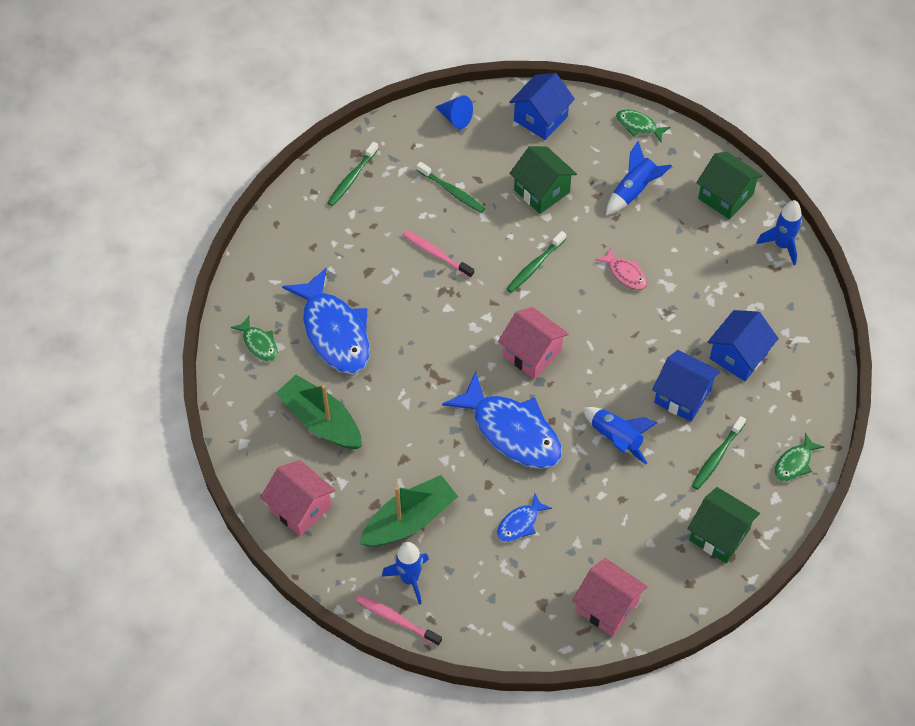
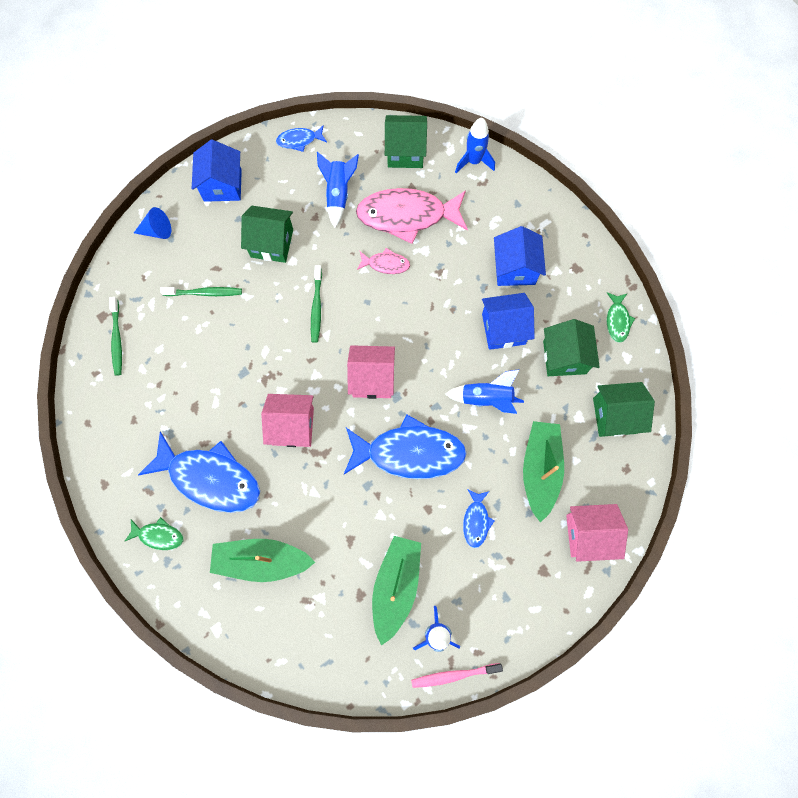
camera: 40 degrees left, 15 degrees up
pink house [260,460,335,536] -> pink house moved to [261,394,314,447]
pink toothbrush [402,230,474,278] -> none
green fish [616,110,670,142] -> blue fish [276,125,327,152]
green toothbrush [692,416,746,490] -> green house [543,319,600,376]
none -> pink fish [356,188,468,244]
none -> green boat [523,421,564,523]

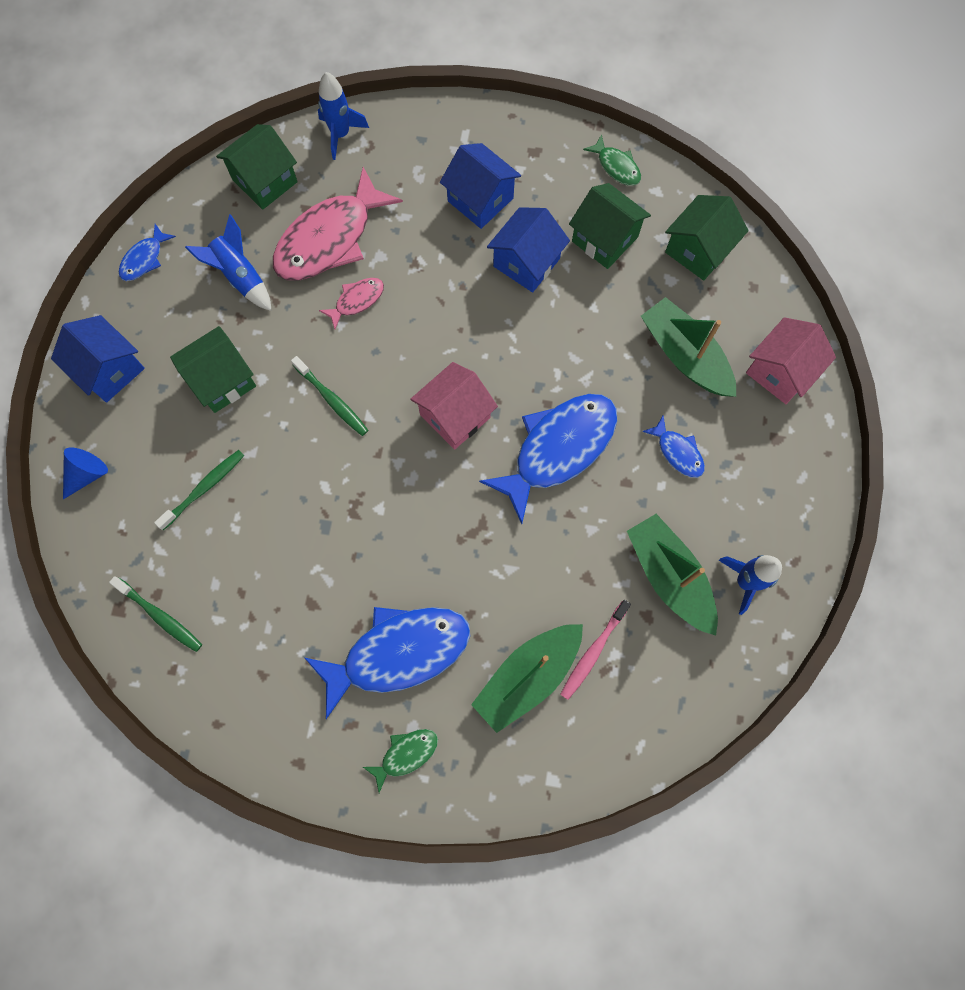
camera: 45 degrees left, 0 degrees up
pink house [261,394,314,447] -> none
pink toothbrush [411,663,503,688] -> pink toothbrush moved to [560,600,631,700]
blue rocket [445,369,524,414] -> none

